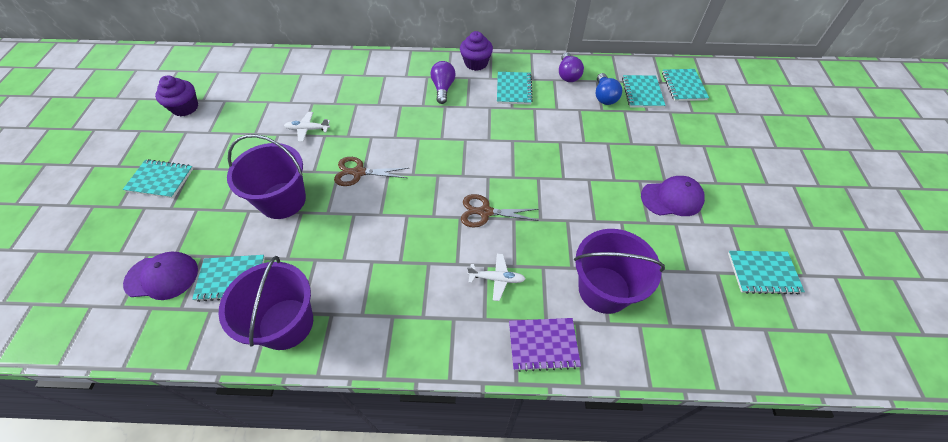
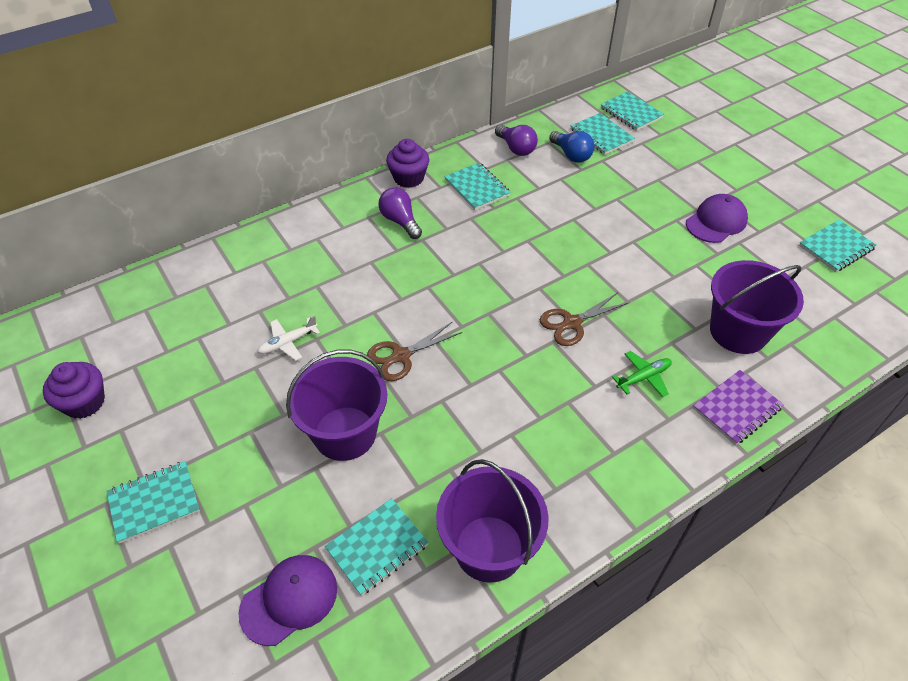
camera: 35 degrees left, 5 degrees down
white plane [467,254,525,301] -> green plane [612,351,672,397]

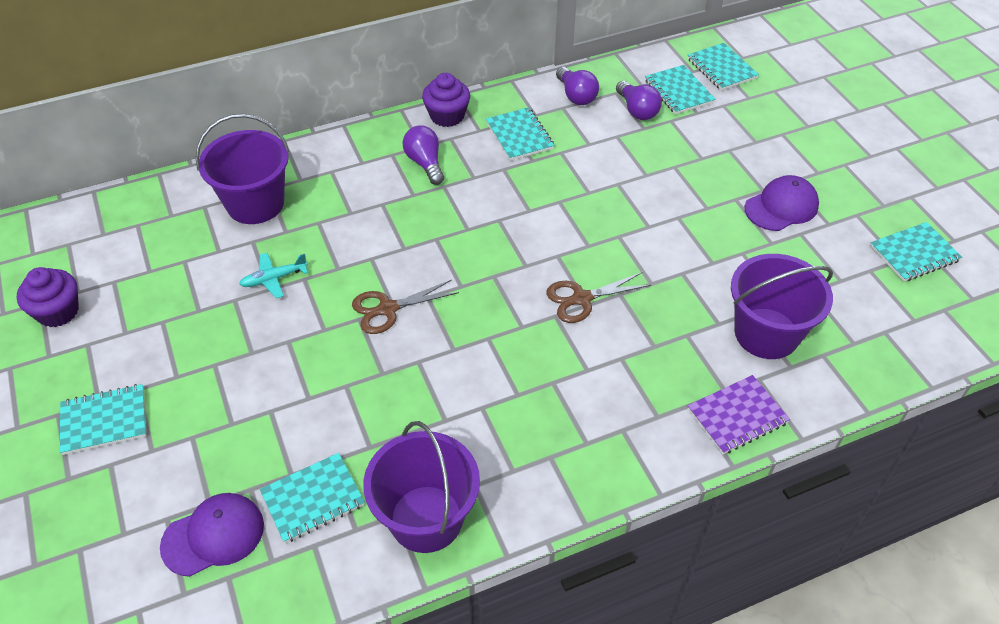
camera: 10 degrees right, 0 degrees up
white plane [257,316,320,361] -> turquoise plane [239,252,308,299]
purple bucket [286,350,387,461] -> purple bucket moved to [196,114,290,224]
blue light bulb [549,131,595,163] -> purple light bulb [616,81,662,120]
green plane [612,351,672,397] -> none

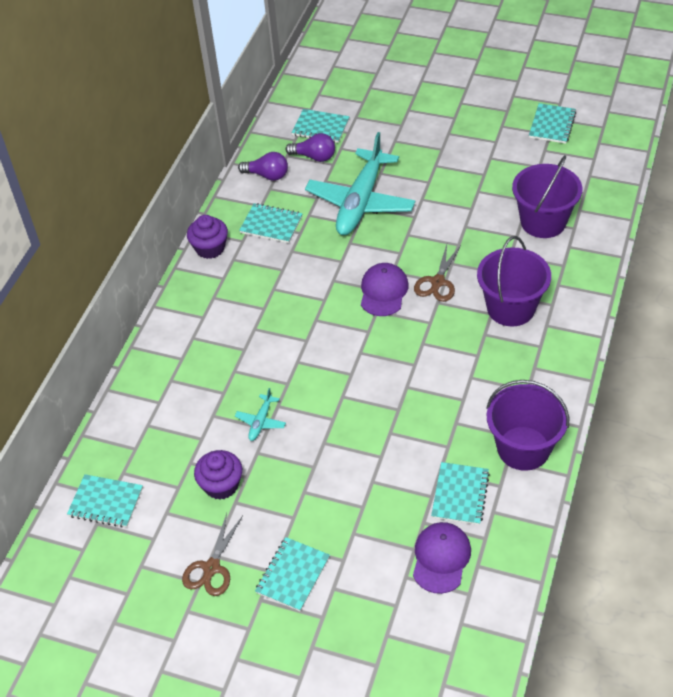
camera: 45 degrees left, 0 degrees up
purple cupcake [17,267,79,327] -> purple cupcake moved to [194,450,242,500]
purple bucket [196,114,290,224] -> purple bucket moved to [477,236,551,327]
brown scissors [352,280,459,334] -> brown scissors moved to [182,513,243,596]
purple light bulb [403,125,444,185] -> none
turquoise notebook [688,43,759,91] -> turquoise notebook moved to [67,474,143,528]
purple notebook [688,375,790,454] -> none
purple cap [745,175,819,231] -> purple cap moved to [361,263,408,316]
none -> turquoise plane [305,132,416,235]

